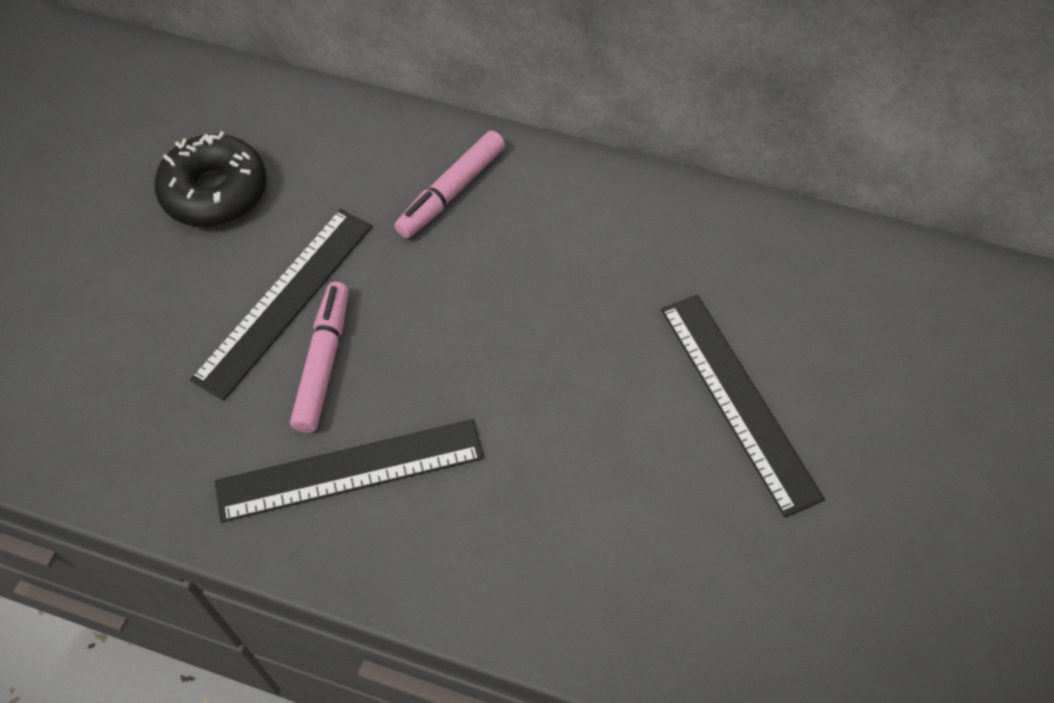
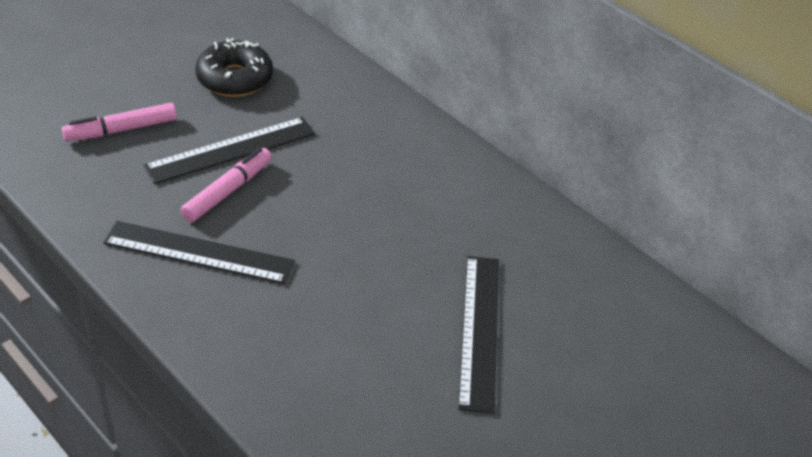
camera: 25 degrees right, 15 degrees down
pink marker [394,131,505,239] -> pink marker moved to [62,103,177,141]

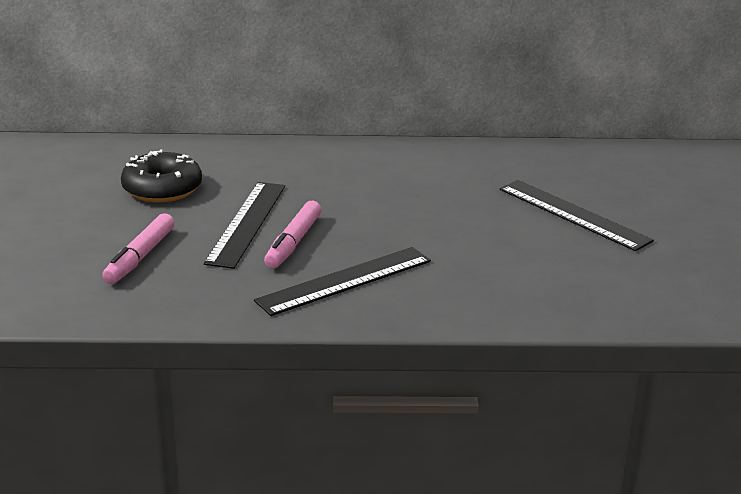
camera: 45 degrees left, 15 degrees down
pink marker [180,148,272,222] -> pink marker turned 150 degrees counterclockwise [264,201,322,269]

